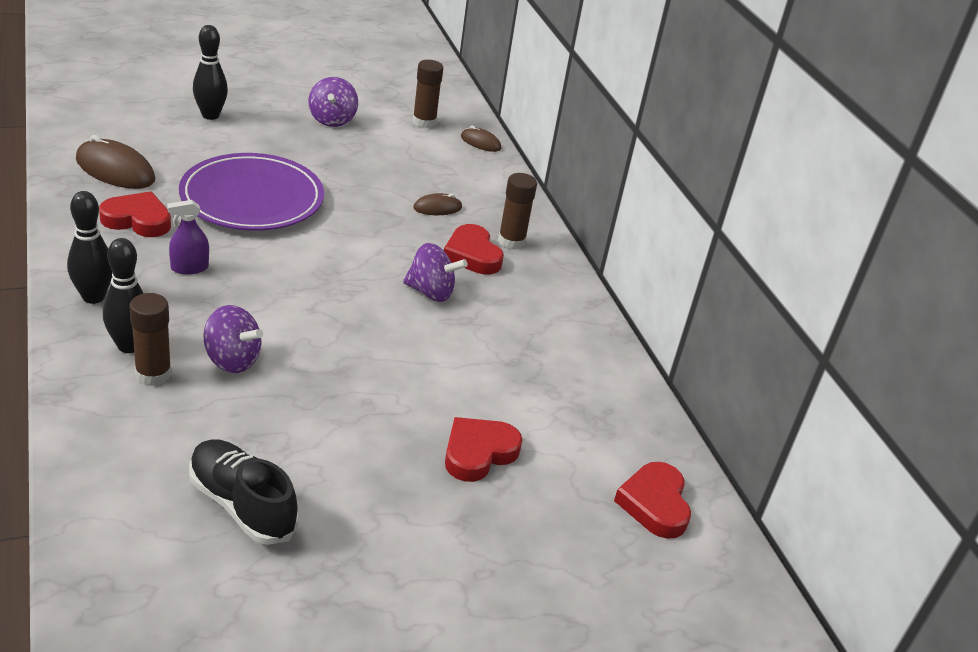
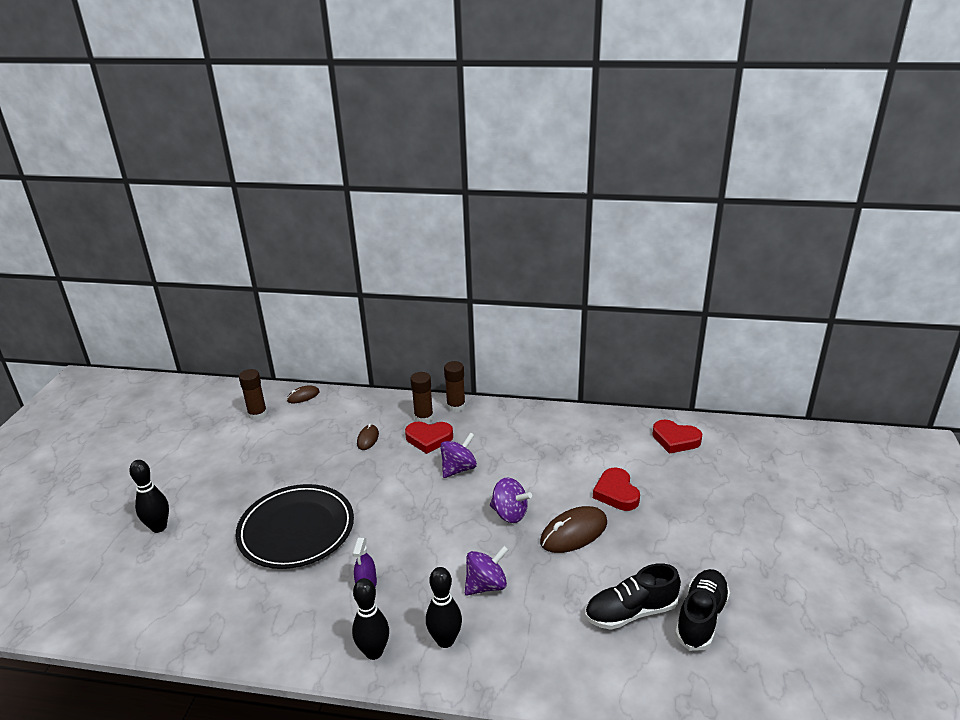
camera: 55 degrees left, 5 degrees down
brown mouse [76,135,155,189] -> brown mouse moved to [540,506,607,553]
red heart [99,191,171,237] -> none
brown glue stick [129,293,171,386] -> brown glue stick moved to [444,361,466,412]
purple plate [179,153,324,231] -> black plate [235,484,354,569]
purple spinning top [308,77,358,127] -> purple spinning top moved to [490,477,532,523]
none -> black shoe [675,569,730,651]

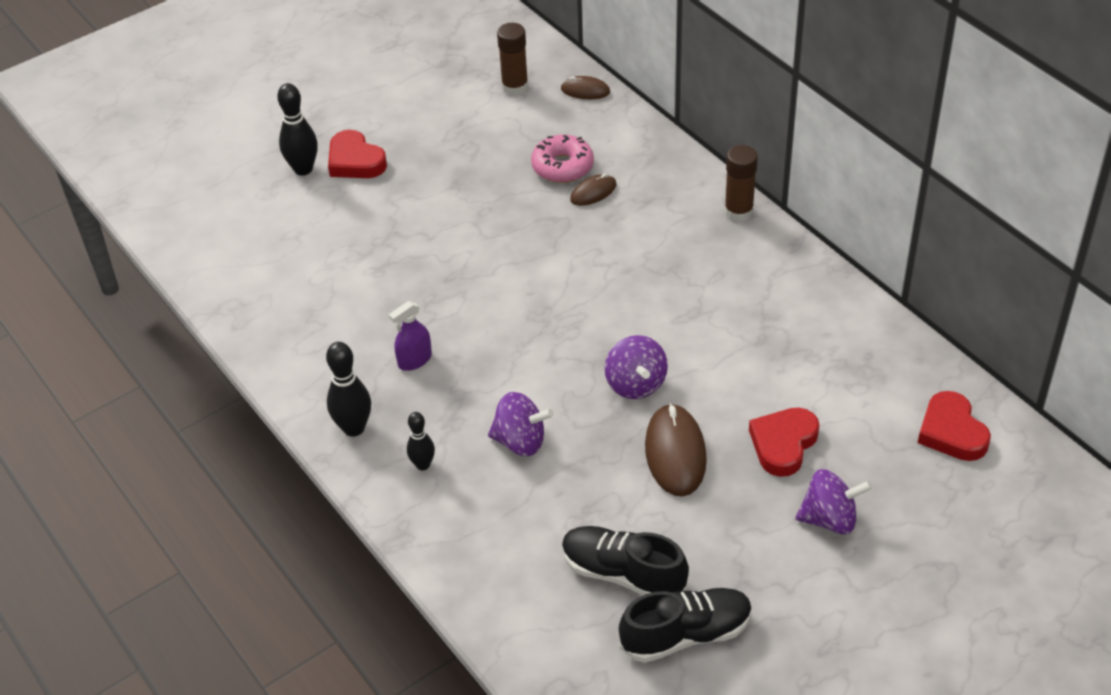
camera: 45 degrees right, 15 degrees up
black plate [235,484,354,569] -> none
red heart [405,421,453,454] -> red heart moved to [328,130,387,178]
brown glue stick [410,372,434,423] -> none
black bowling pin [426,567,462,648] -> black bowling pin [407,412,435,470], size x0.63
purple spinning top [440,433,477,478] -> purple spinning top moved to [795,469,872,534]
brown mouse [540,506,607,553] -> brown mouse turned 75 degrees clockwise [645,403,707,497]
none -> pink donut [531,135,594,183]

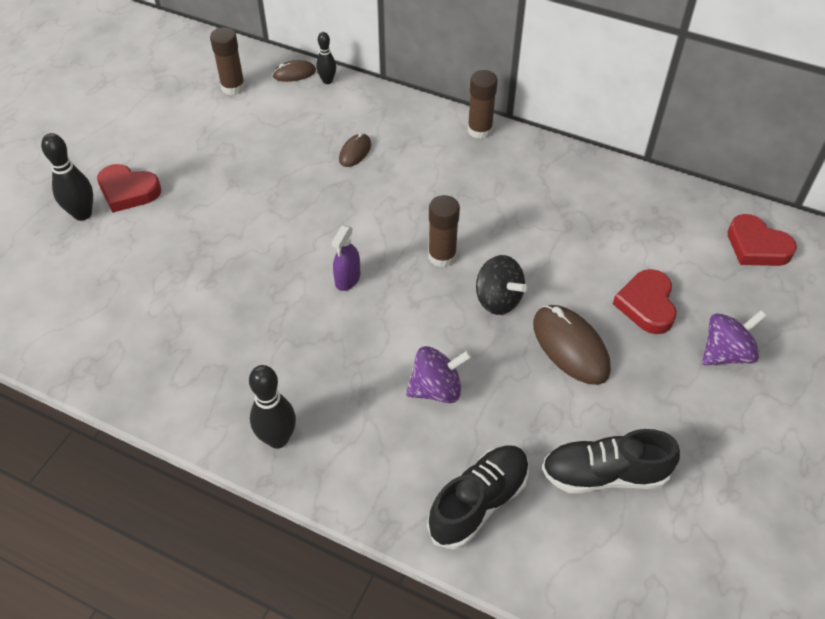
camera: 30 degrees left, 5 degrees up
purple spray bottle [389,301,432,371] -> purple spray bottle moved to [332,226,360,291]
black bowling pin [407,412,435,470] -> black bowling pin moved to [316,32,336,84]
pink donut [531,135,594,183] -> none
purple spinning top [605,335,668,399] -> black spinning top [476,255,528,315]
black shoe [619,588,752,663] -> black shoe moved to [427,445,529,550]
none -> brown glue stick [428,195,460,267]

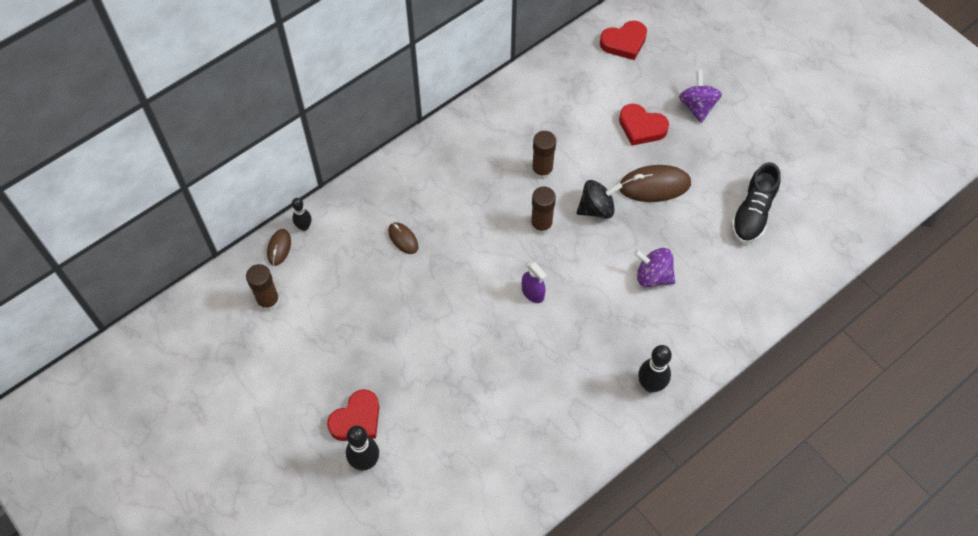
camera: 65 degrees left, 10 degrees up
purple spinning top [406,346,472,403] -> purple spinning top turned 75 degrees counterclockwise [634,248,675,287]
black shoe [427,445,529,550] -> none
brown glue stick [468,70,498,139] -> brown glue stick moved to [532,131,556,180]

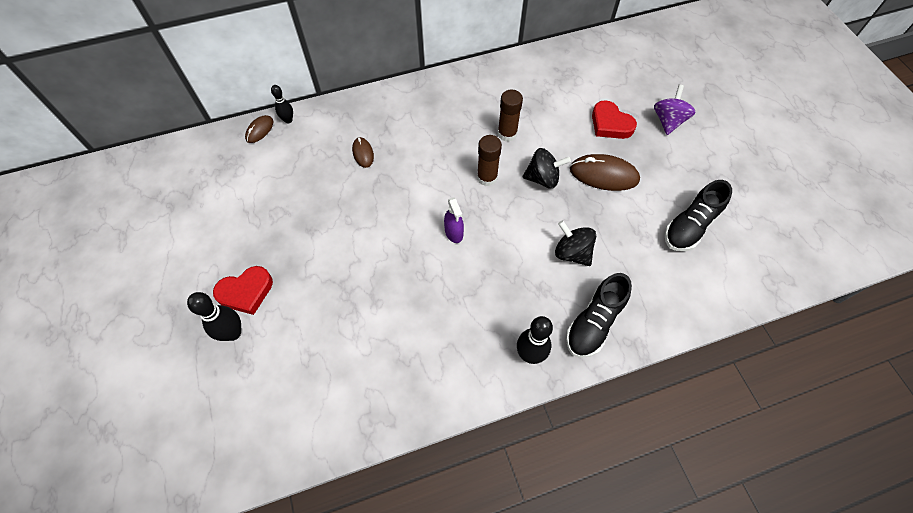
camera: 20 degrees right, 0 degrees up
brown glue stick [246,264,280,311] -> none
red heart [600,21,647,60] -> none
purple spinning top [634,248,675,287] -> black spinning top [555,220,596,266]
none -> black shoe [566,273,632,358]

